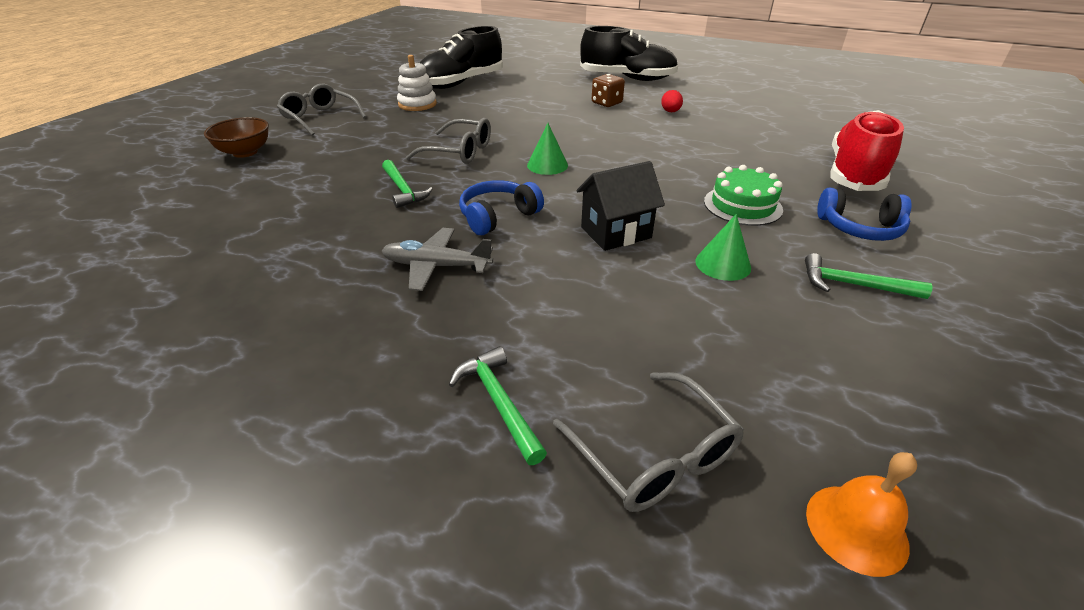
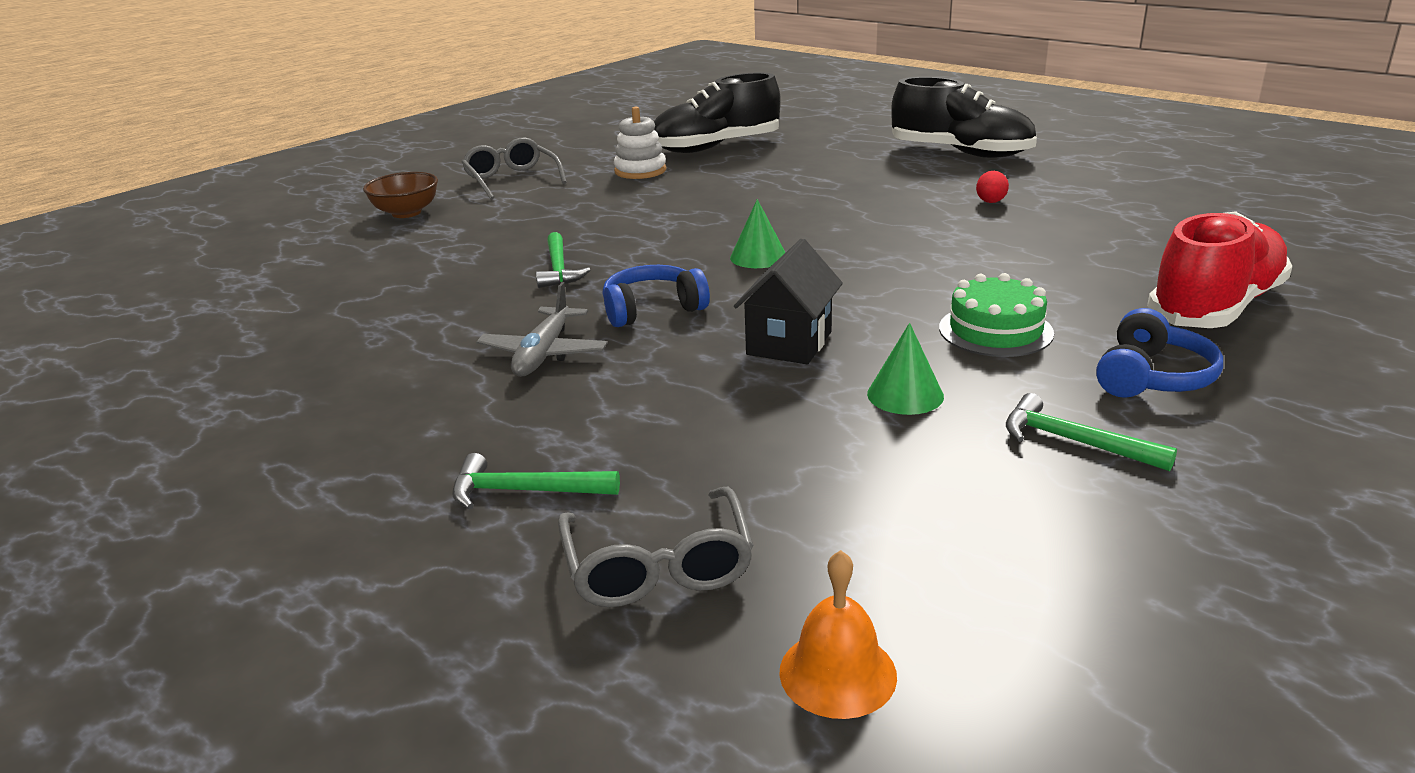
camera: 20 degrees right, 10 degrees down
grey plane [382,228,493,291] -> grey plane turned 105 degrees counterclockwise [476,282,607,377]
grey glasses [406,118,491,164] -> none
green hammer [449,346,547,465] -> green hammer turned 75 degrees counterclockwise [452,453,620,510]
black house [576,161,665,251] -> black house turned 60 degrees counterclockwise [734,239,843,364]
brown dice [592,74,625,107] -> none
blue headphones [817,187,911,241] -> blue headphones turned 90 degrees counterclockwise [1096,308,1223,398]

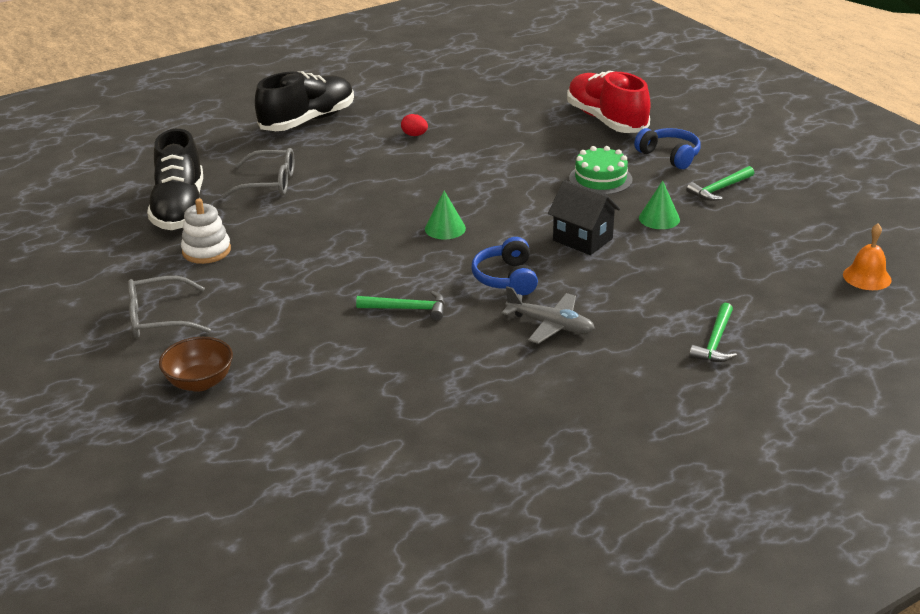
camera: 75 degrees left, 5 degrees up
grey glasses [558,487,754,607] -> grey glasses moved to [221,148,294,199]

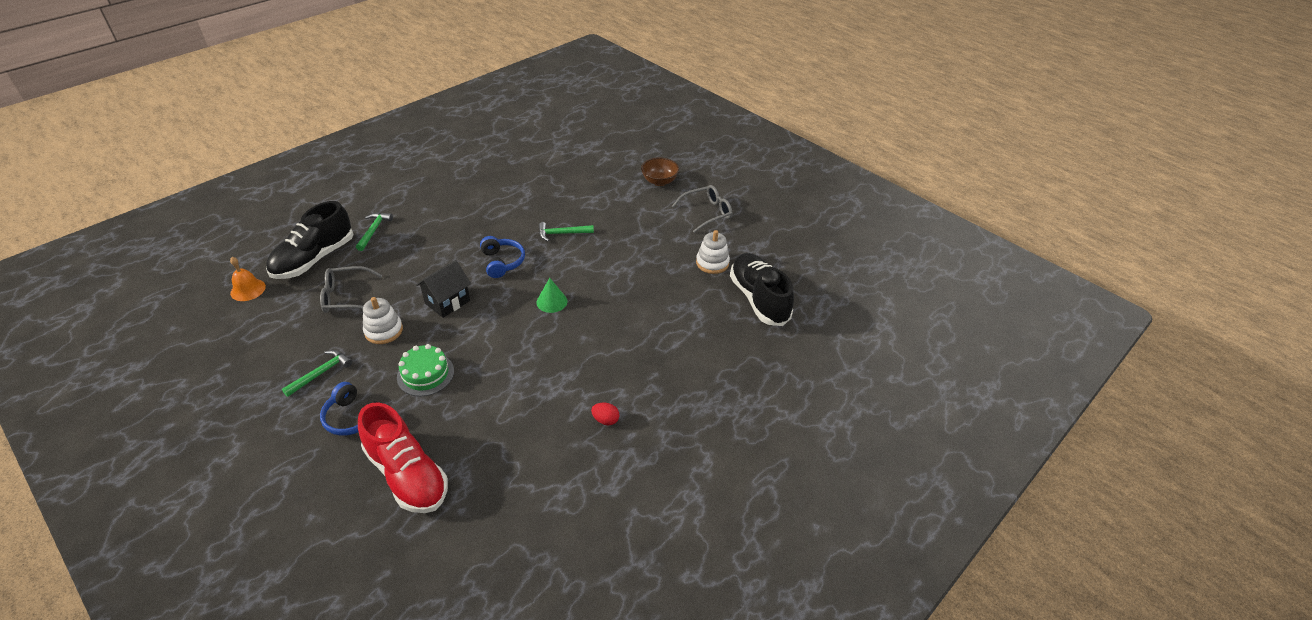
camera: 165 degrees right, 10 degrees up
grey glasses [221,148,294,199] -> grey glasses moved to [320,266,383,313]
black shoe [255,71,354,131] -> black shoe moved to [266,201,354,279]
grey plane [502,286,595,344] -> none
black house [548,180,620,255] -> black house turned 75 degrees counterclockwise [416,260,471,318]
green cone [639,181,680,229] -> white stacking toy [363,297,403,344]

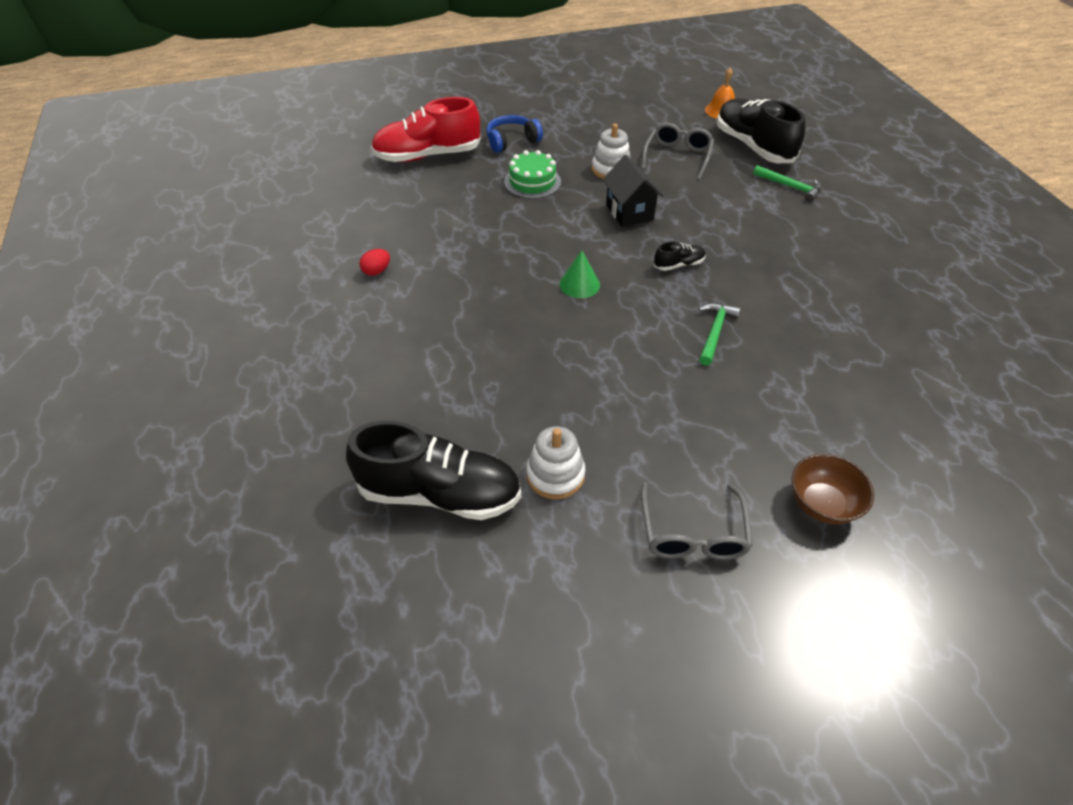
camera: 120 degrees right, 5 degrees up
green hammer [282,350,352,397] -> none
blue headphones [480,236,525,278] -> black shoe [654,242,706,271]

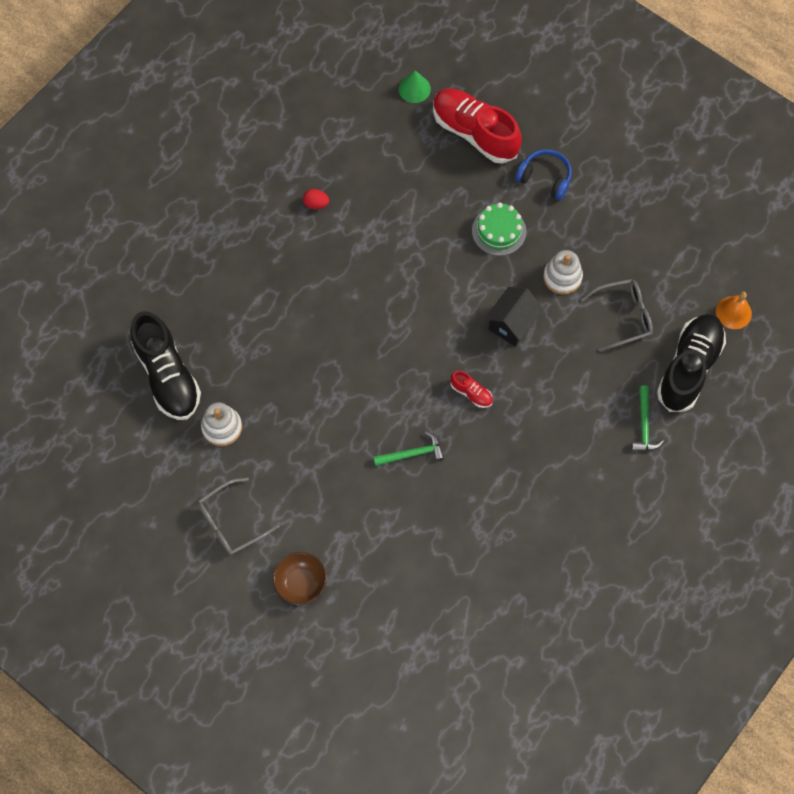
camera: 55 degrees right, 20 degrees up
green cone [560,250,600,298] -> green cone moved to [399,70,431,103]
black shoe [654,242,706,271] -> red shoe [451,371,493,408]

